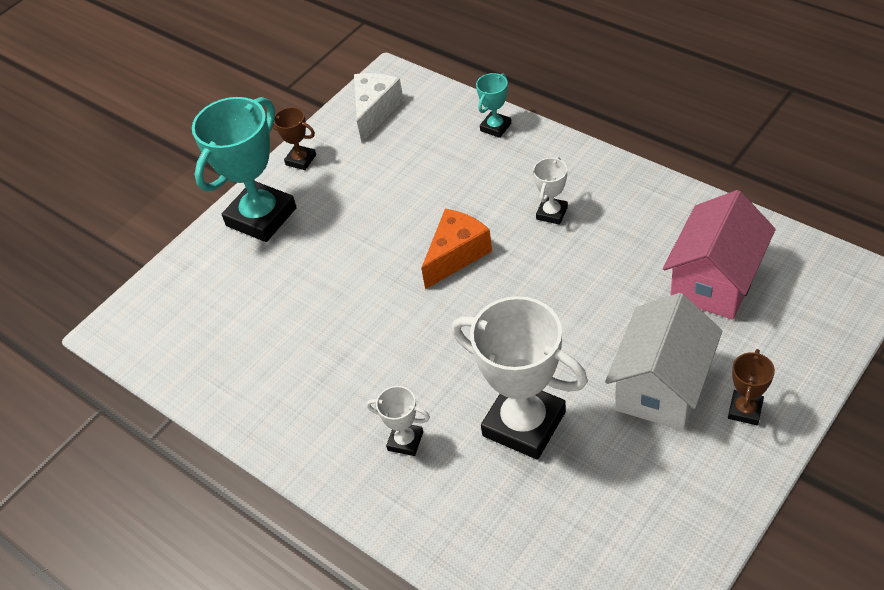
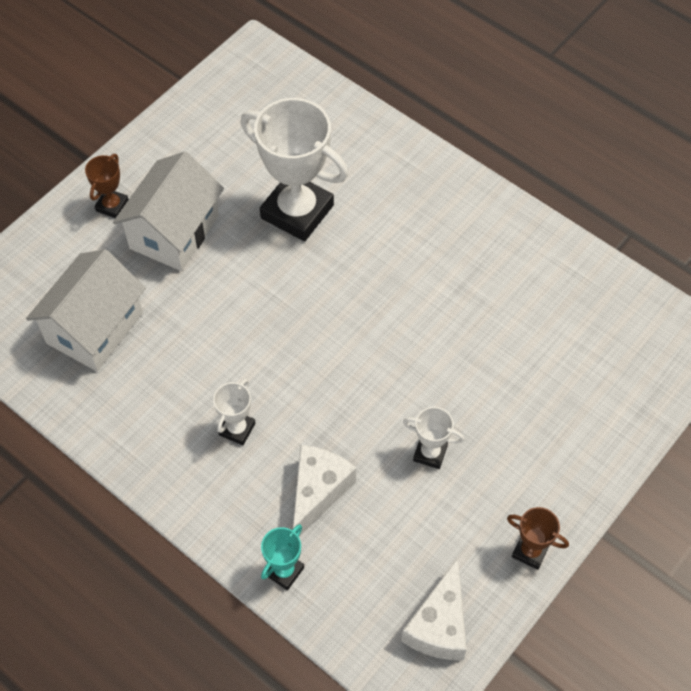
camera: 175 degrees right, 10 degrees up
turquoise trophy [192,97,297,242] -> none
white trophy [367,386,430,456] -> white trophy moved to [403,407,464,469]
orange cheese [421,209,492,289] -> none
pink house [663,190,776,320] -> white house [26,249,146,371]
none -> white cheese [293,445,356,537]

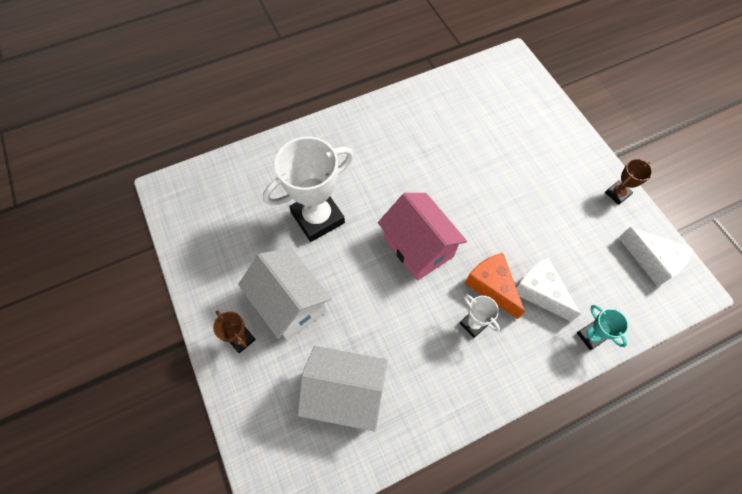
camera: 65 degrees left, 5 degrees up
white house [26,249,146,371] -> white house turned 45 degrees counterclockwise [298,346,388,432]
white trophy [403,407,464,469] -> none
none -> pink house [378,193,467,281]
none -> orange cheese [464,253,525,319]

